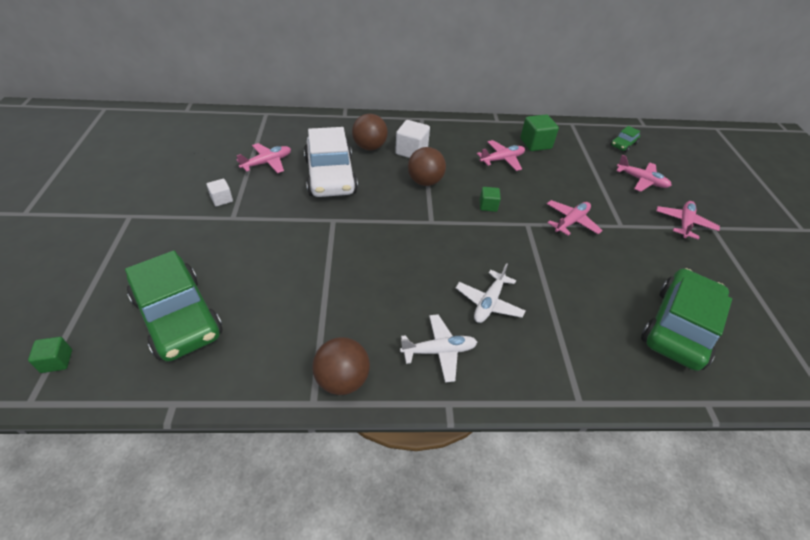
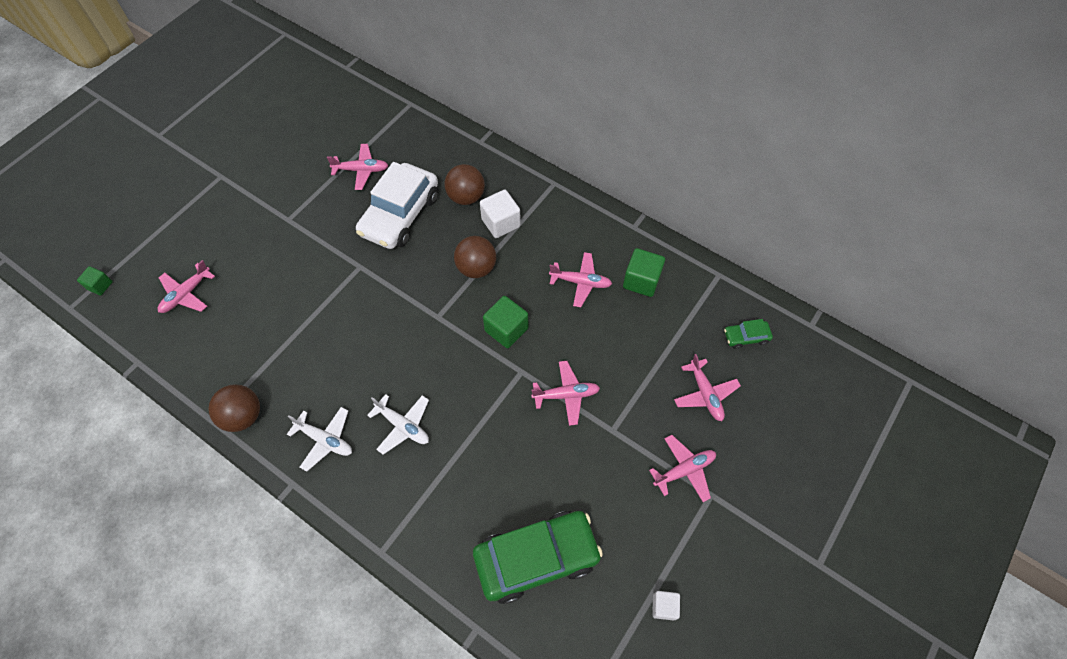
camera: 40 degrees right, 15 degrees up
green car [125,250,222,362] -> pink plane [158,260,215,313]
white cube [207,179,233,206] -> white cube moved to [652,591,680,621]
white plane [456,263,525,323] -> white plane turned 120 degrees counterclockwise [367,394,429,455]
green cube [479,187,501,212] -> green cube [483,296,528,348], size x1.68

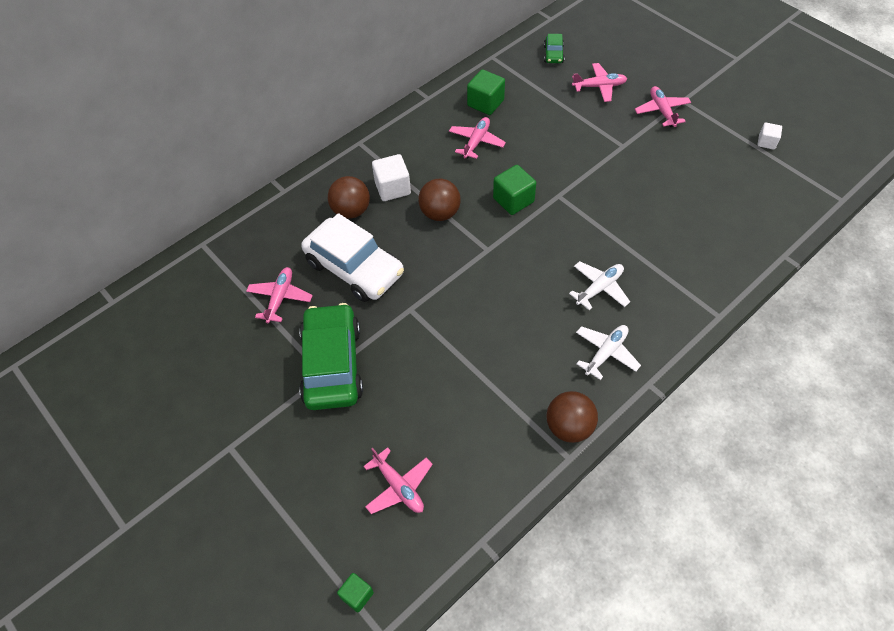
camera: 75 degrees left, 5 degrees down
green car [473,511,603,604] -> green car moved to [299,303,363,410]
pink plane [531,361,600,426] -> none

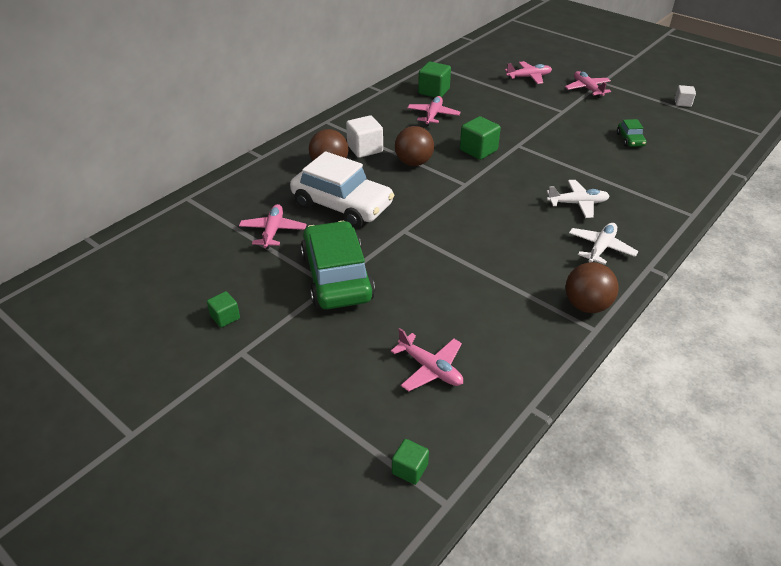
camera: 10 degrees left, 15 degrees down
green car [544,34,564,63] -> green car moved to [617,119,646,147]
white plane [569,261,630,310] -> white plane turned 45 degrees clockwise [547,180,609,218]
none -> green cube [207,291,240,328]

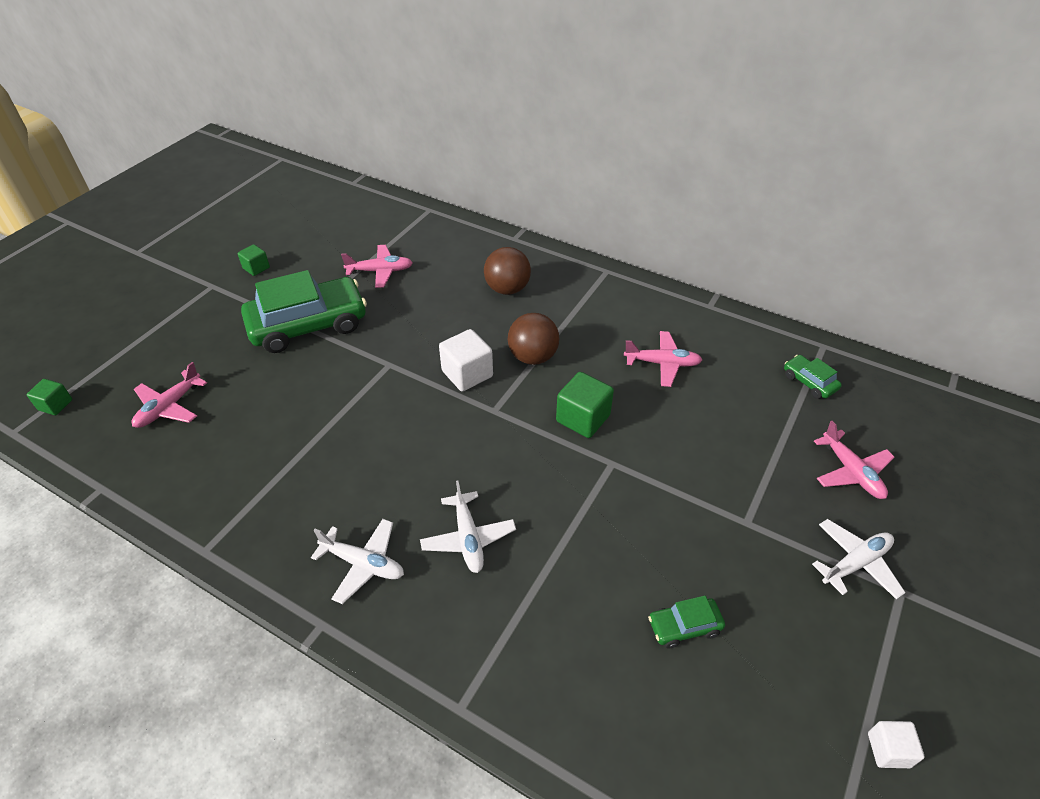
camera: 80 degrees right, 5 degrees up
white car [290,151,394,228] -> none
white cube [346,115,383,158] -> white cube moved to [439,329,493,392]
green cube [418,62,451,97] -> none
pink plane [565,71,611,98] -> white plane [812,519,905,599]
brown ball [566,262,619,313] -> none
none -> green car [784,355,842,399]

